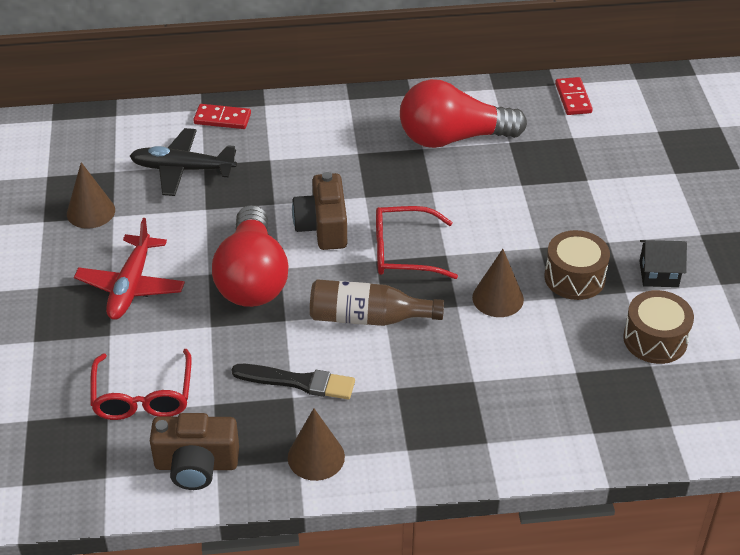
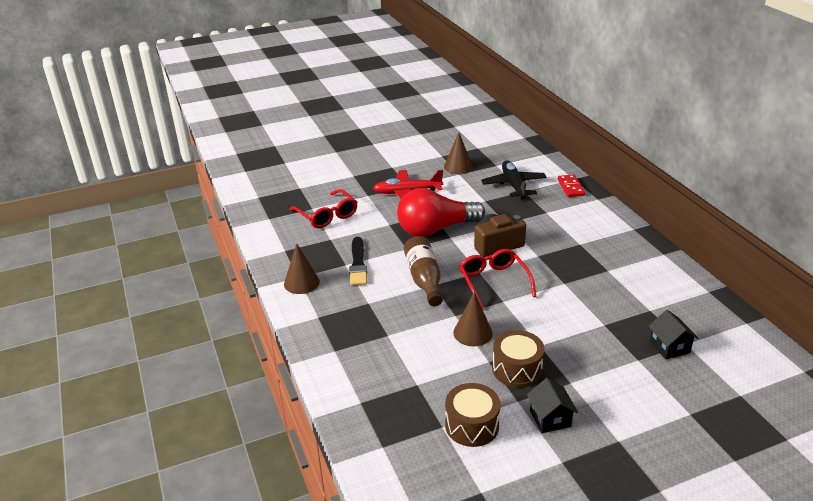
camera: 75 degrees right, 10 degrees down
red glasses [90,349,192,420] -> red glasses turned 105 degrees counterclockwise [289,189,357,228]
brown camera [150,413,239,490] -> none
red light bulb [400,79,527,148] -> none
red domino [555,77,593,115] -> none
none -> black house [649,310,699,360]

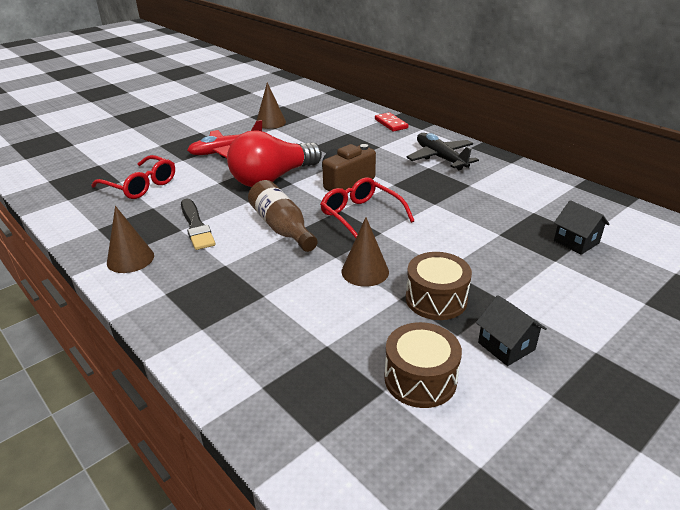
camera: 20 degrees left, 0 degrees up
black plane [481,160,547,199] -> black plane moved to [406,133,479,170]

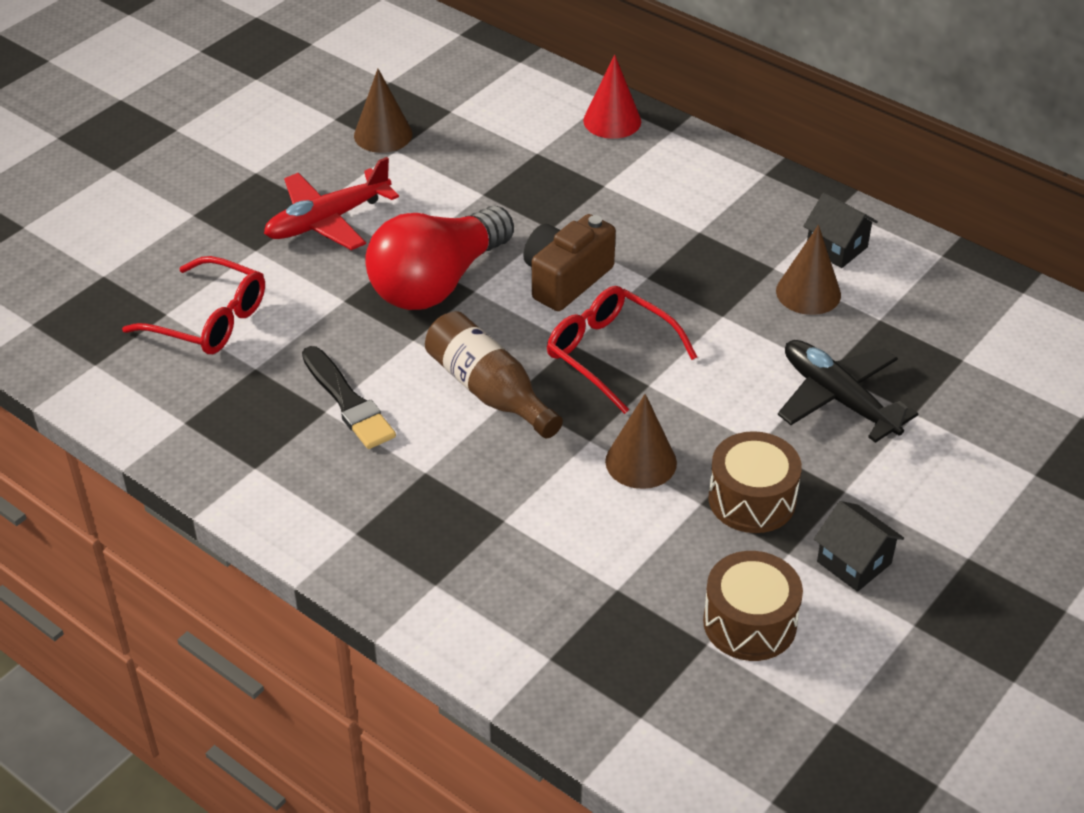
camera: 10 degrees left, 10 degrees up
brown cone [107,206,154,273] -> brown cone moved to [776,225,841,315]
red domino [375,112,408,132] -> red cone [583,55,641,139]
black plane [406,133,479,170] -> black plane moved to [778,340,918,443]
black house [554,200,609,255] -> black house moved to [803,193,878,268]

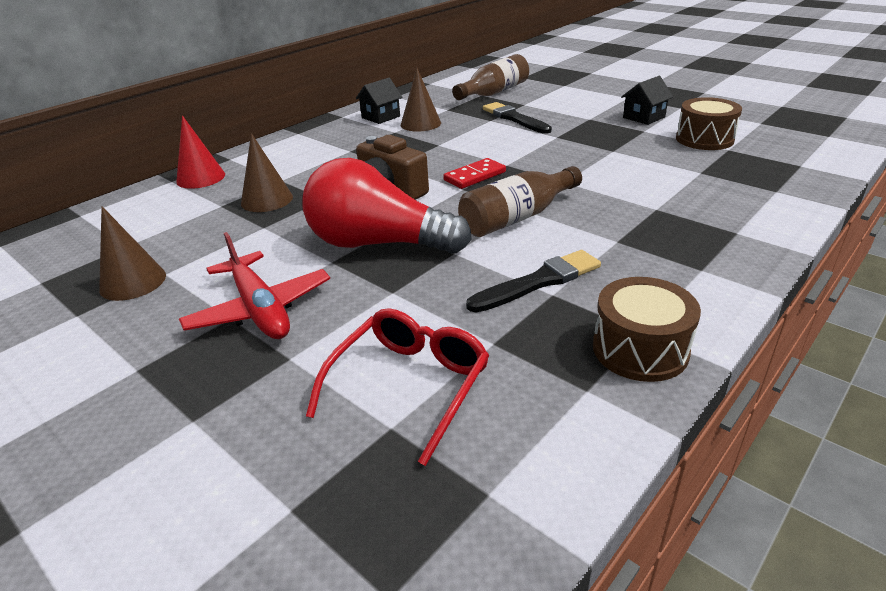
camera: 85 degrees left, 10 degrees down
red light bulb [365,206,514,310] -> red light bulb turned 150 degrees clockwise [302,158,472,254]
red glasses [547,286,697,414] -> red domino [443,158,506,189]
brown cone [605,394,677,489] -> brown cone moved to [241,133,293,212]
brown drum [708,431,802,533] -> brown drum moved to [593,277,701,382]
black plane [778,340,918,443] -> black brush [483,102,552,134]
none -> brown bottle [452,54,529,100]

